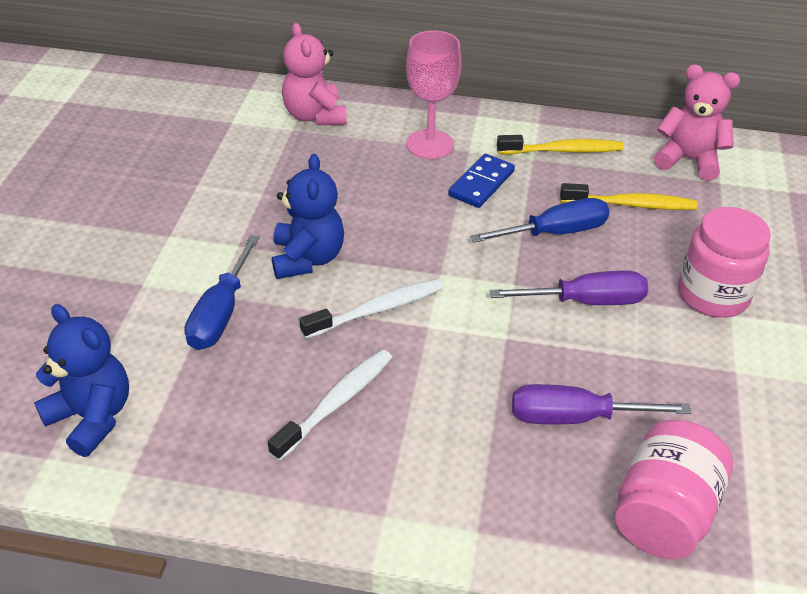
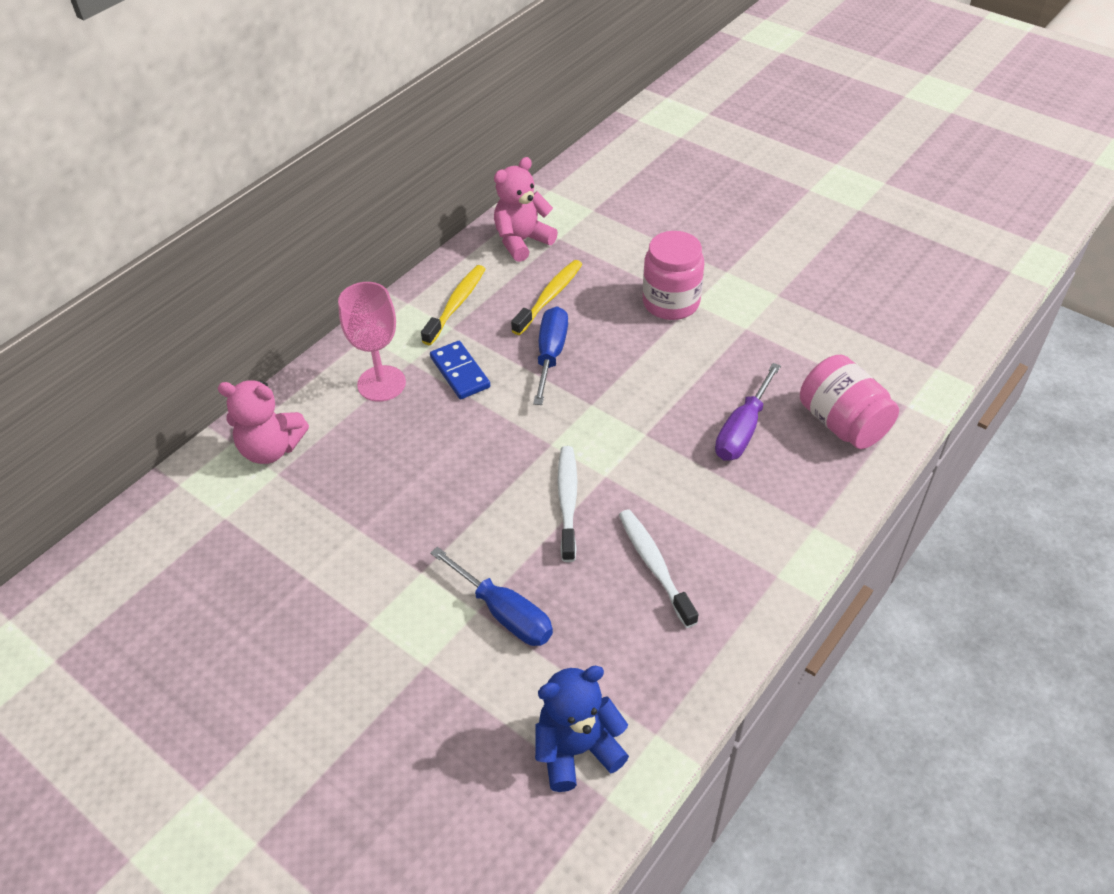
camera: 60 degrees left, 5 degrees up
blue teddy bear [272,154,344,279] -> none
purple screwdriver [490,271,649,305] -> none

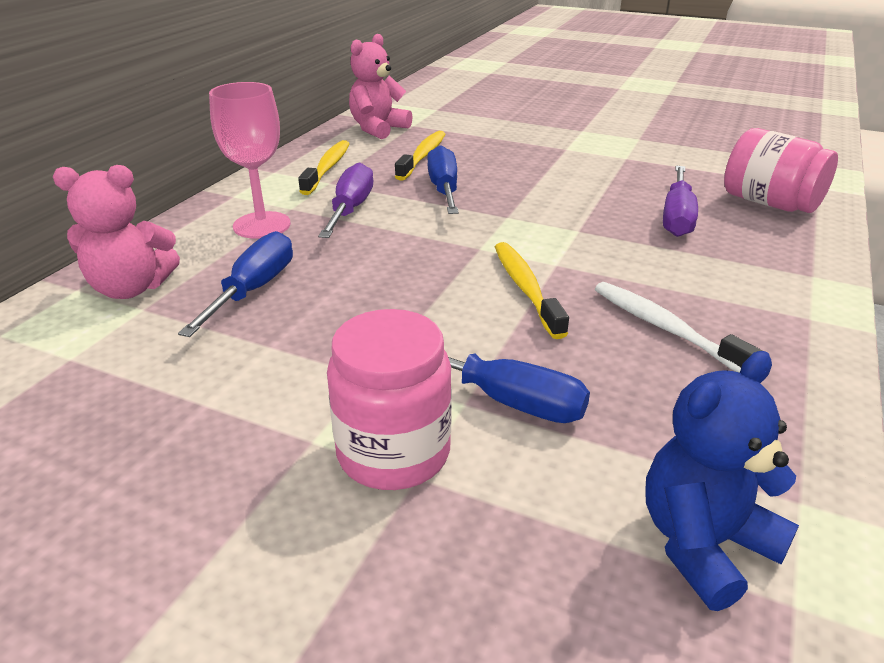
camera: 15 degrees left, 15 degrees down
blue domino [430,341,491,399] -> purple screwdriver [318,162,373,238]
white toothbrush [557,446,577,562] -> yellow toothbrush [495,242,569,339]
pink jar [643,231,704,320] -> pink jar moved to [327,309,452,490]
none -> blue screwdriver [178,231,293,337]

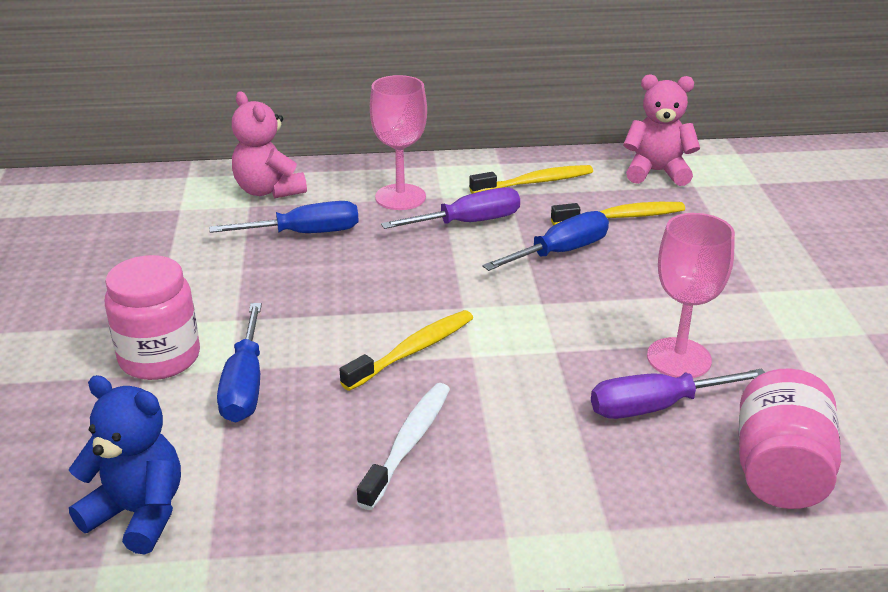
camera: 60 degrees right, 0 degrees up
none -> pink goblet [647,213,735,378]

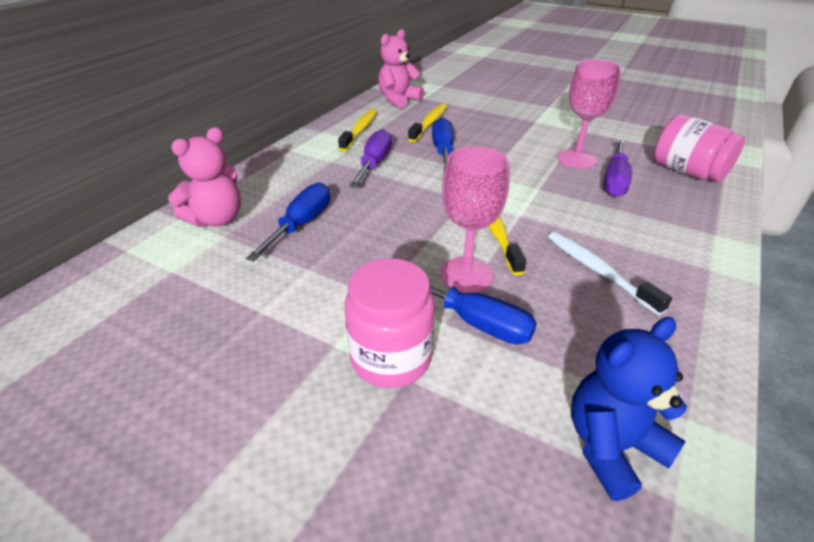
camera: 55 degrees left, 5 degrees up
pink teddy bear [232,91,307,198] -> pink teddy bear turned 45 degrees counterclockwise [168,127,241,227]
pink goblet [370,75,427,210] -> pink goblet moved to [440,147,509,293]

